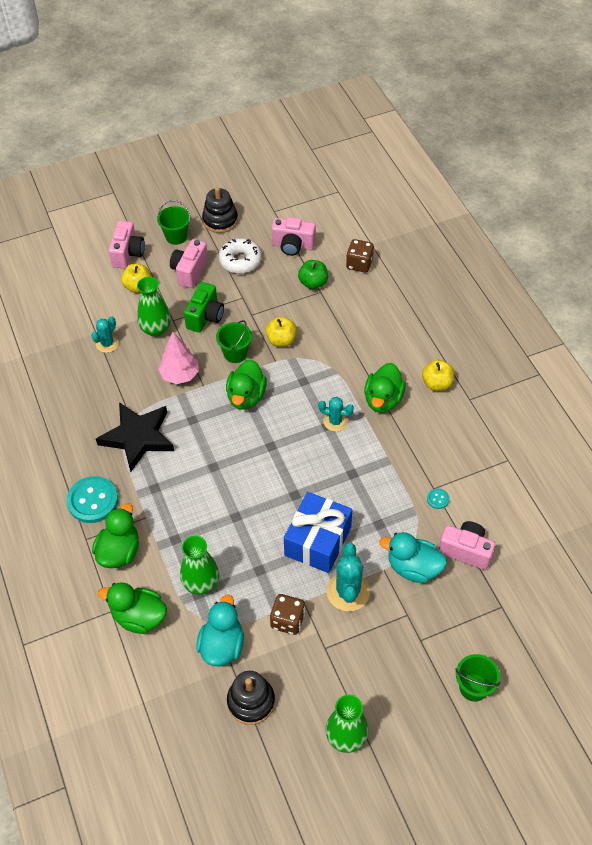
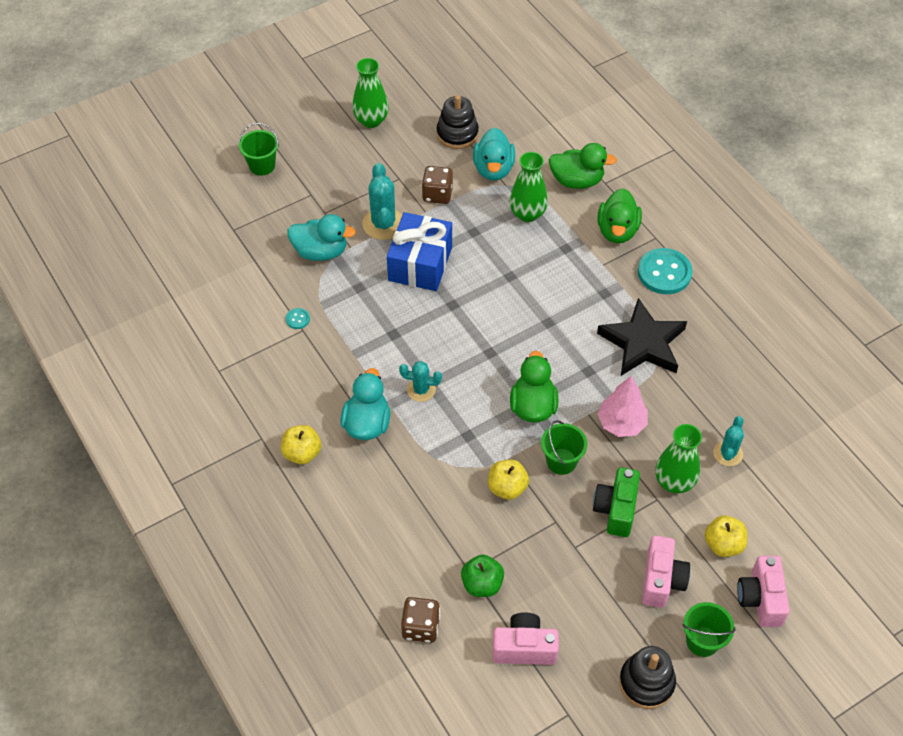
camera: 170 degrees right, 0 degrees up
white donut [219,238,262,274] -> none
green duck [364,363,406,413] -> turquoise duck [340,368,391,440]
pink camera [438,521,495,570] -> none

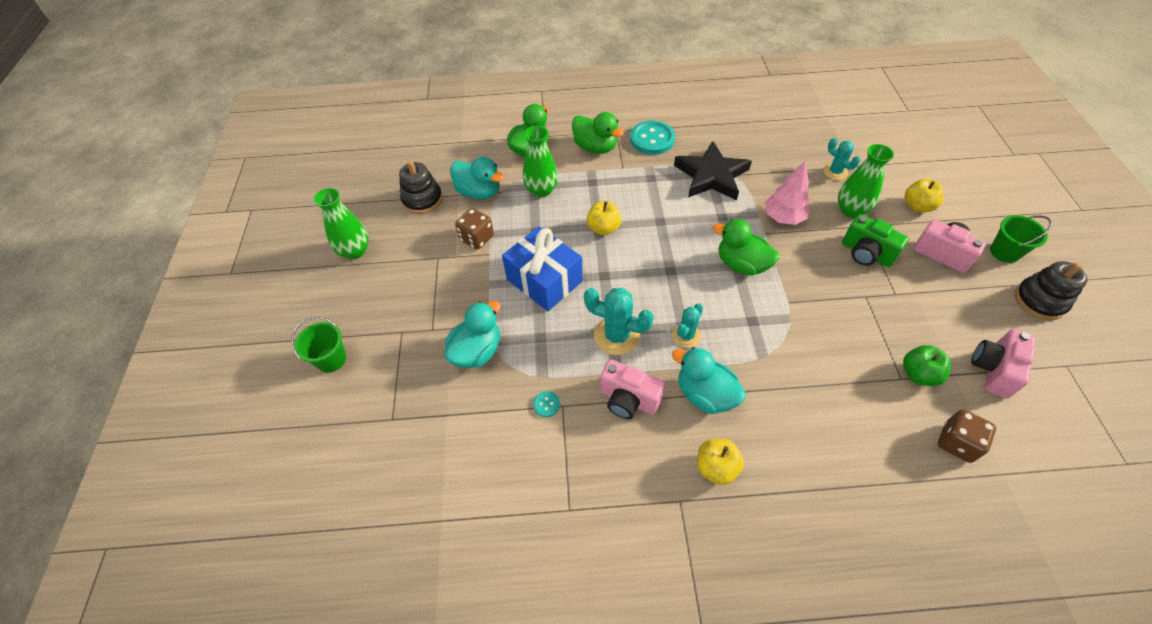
camera: 60 degrees left, 0 degrees up
turquoise cactus [362,163,402,240] -> turquoise cactus moved to [584,288,654,355]
yellow apple [488,460,529,500] -> yellow apple moved to [587,201,622,235]
green bucket [541,420,587,475] -> none
pink camera [737,556,790,627] -> pink camera moved to [600,360,665,419]

